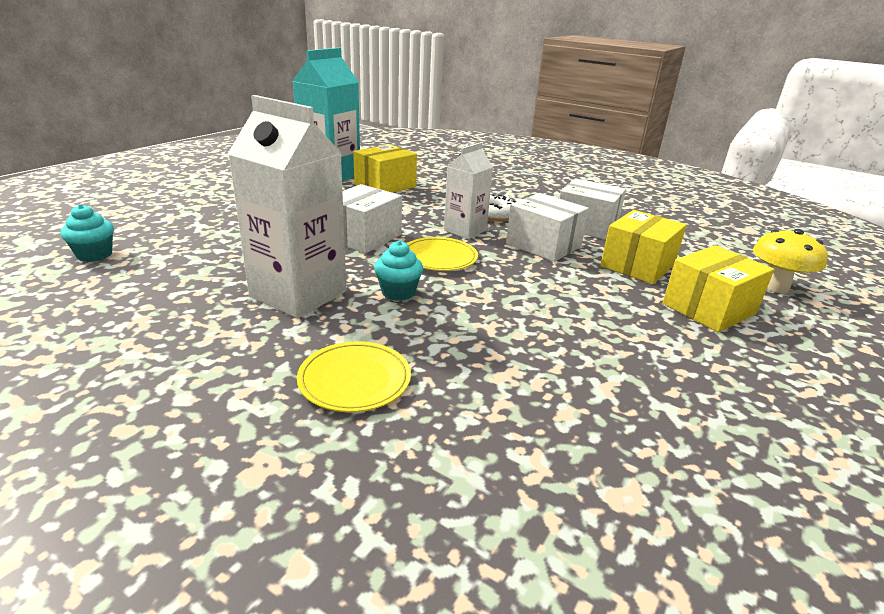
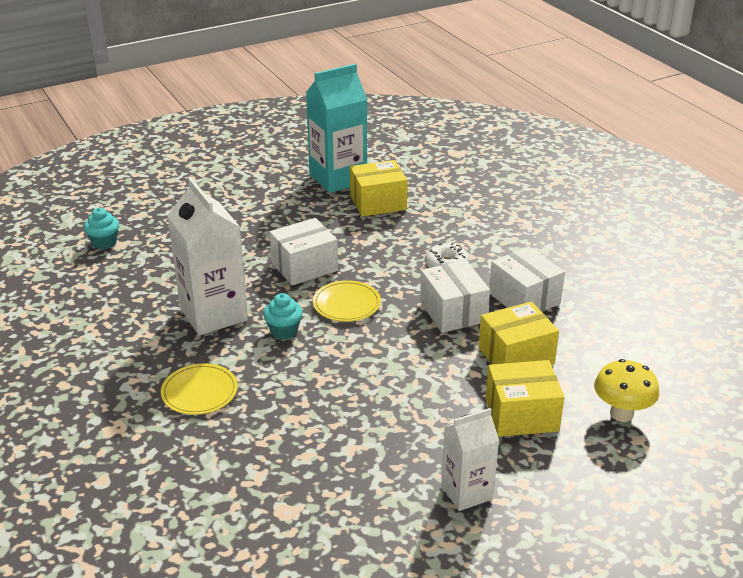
camera: 30 degrees right, 5 degrees up
white carton [444,142,493,239] -> white carton moved to [441,408,499,511]

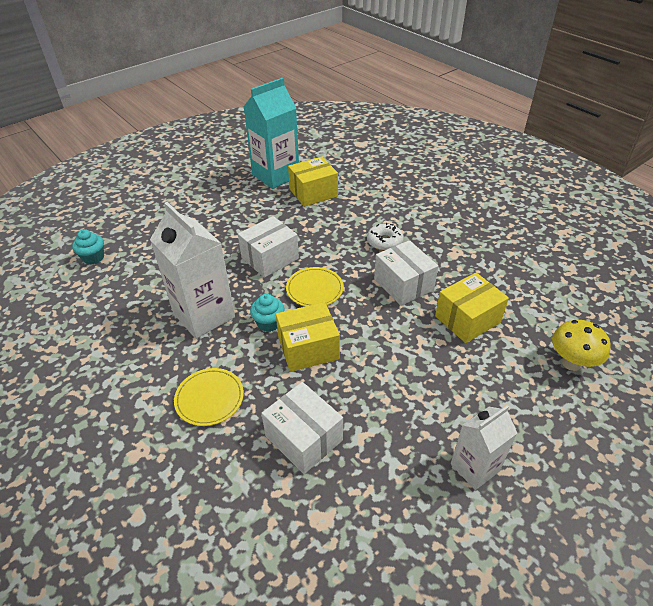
camera: 10 degrees left, 10 degrees up
yellow box [486,360,565,437] -> yellow box moved to [276,302,340,372]
white box [489,247,565,312] -> white box moved to [261,382,343,474]

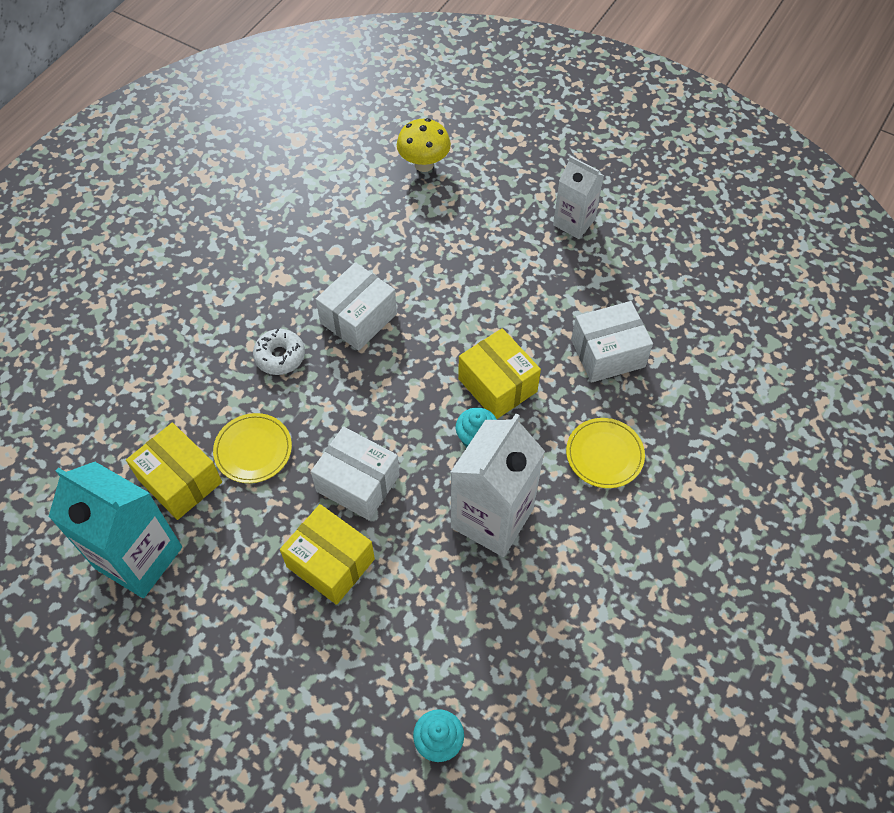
camera: 110 degrees left, 15 degrees up
white box [261,382,343,474] -> white box turned 45 degrees clockwise [571,301,653,383]
yellow plate [286,267,344,306] -> yellow plate moved to [213,413,292,483]
yellow box [435,273,509,343] -> yellow box moved to [280,504,375,605]

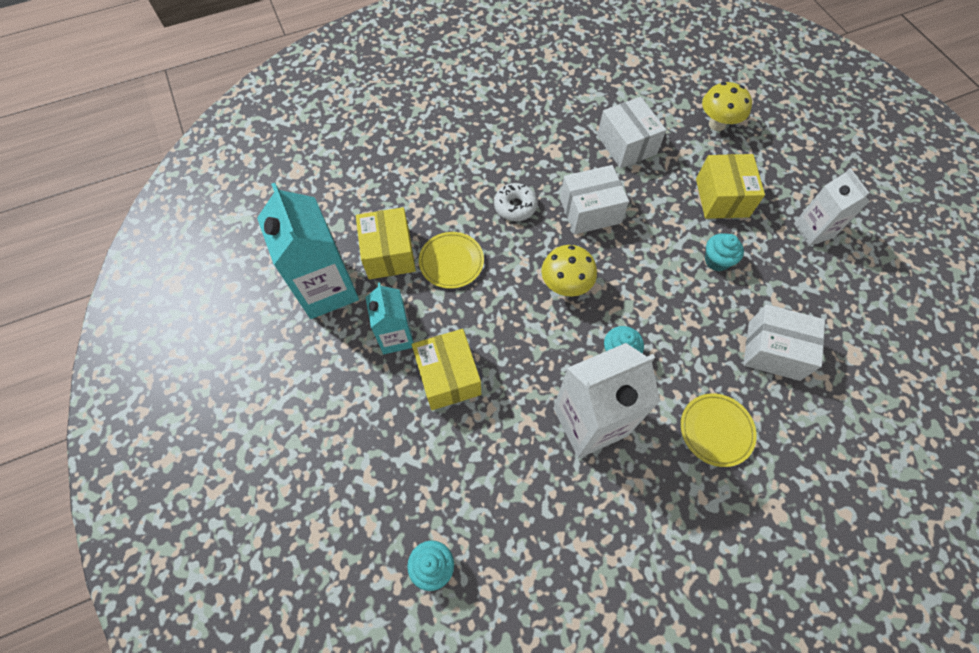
camera: 35 degrees right, 5 degrees up
white box [311,426,400,520] -> white box moved to [597,97,666,168]
yellow box [458,328,541,419] -> yellow box moved to [696,154,765,219]
none -> turquoise carton [365,283,413,354]
none -> yellow mushroom [541,245,597,297]
none -> turquoise cupcake [705,233,744,271]

